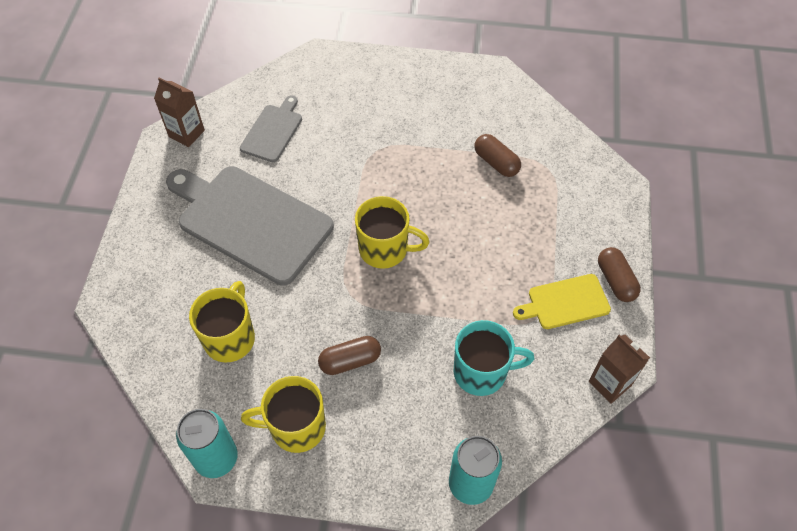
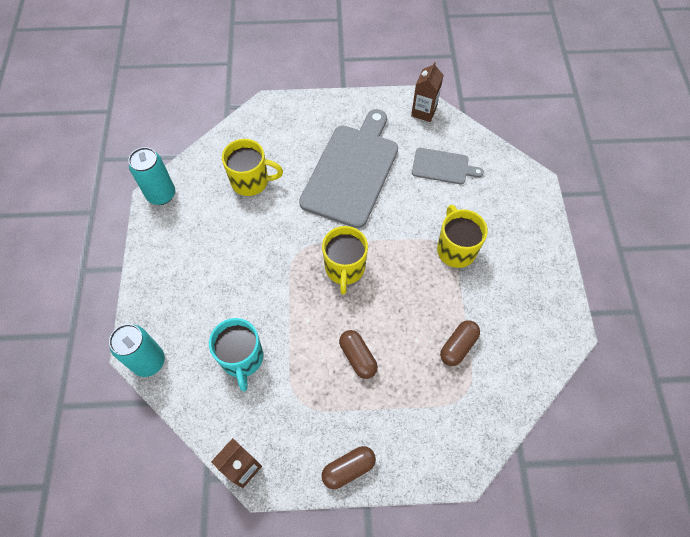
camera: 80 degrees right, 5 degrees up
yellow mug [241,376,326,453] -> yellow mug moved to [437,205,488,268]
brown capsule [318,336,381,375] -> brown capsule moved to [339,330,378,379]
yellow cutting board [513,274,611,329] -> none

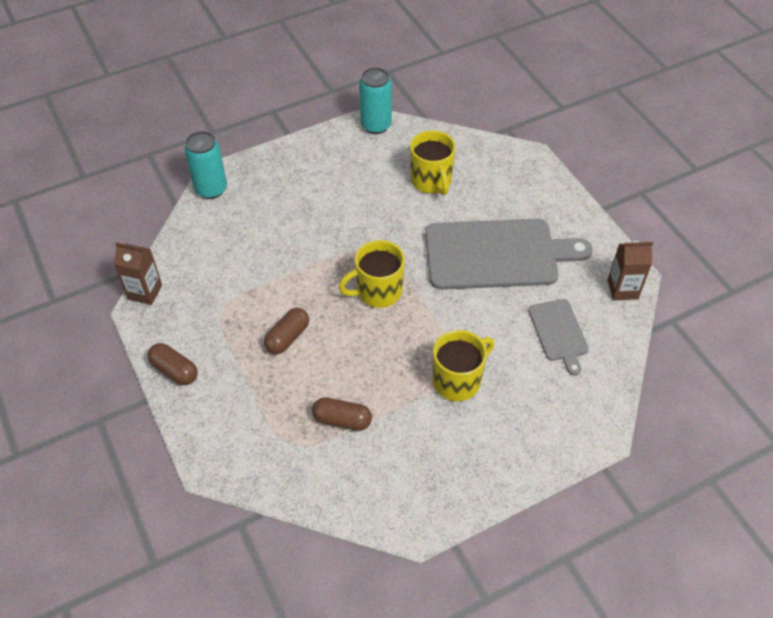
camera: 65 degrees right, 10 degrees down
turquoise mug [209,318,263,391] -> none

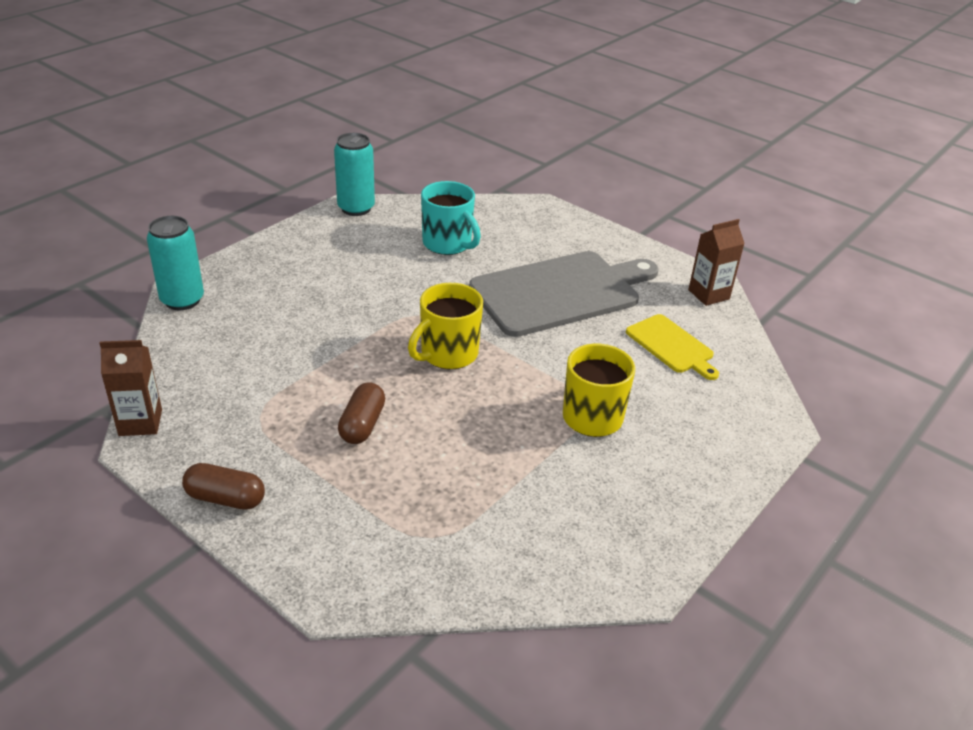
camera: 25 degrees left, 15 degrees down
brown capsule [312,397,372,431] -> none
yellow mug [410,130,456,195] -> turquoise mug [421,181,481,255]
grey cutting board [528,299,589,375] -> yellow cutting board [626,314,719,380]

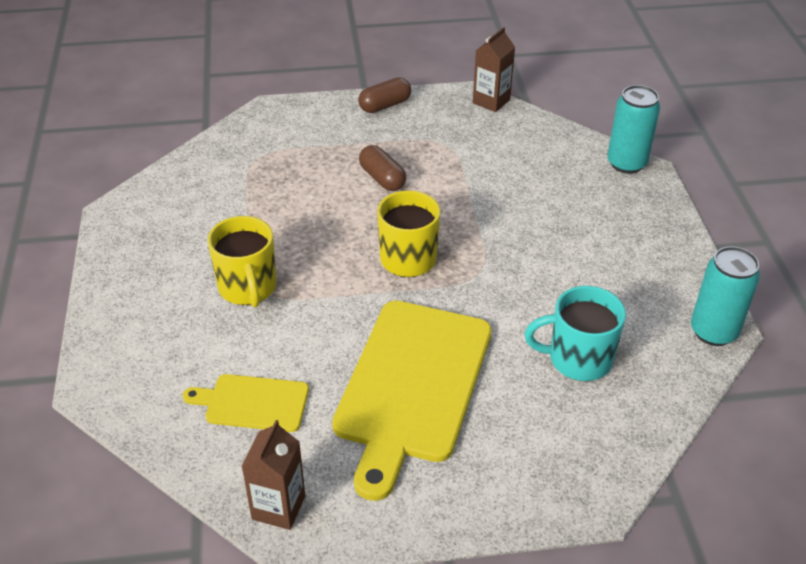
camera: 135 degrees right, 5 degrees up
grey cutting board [469,251,658,337] -> yellow cutting board [332,301,492,501]

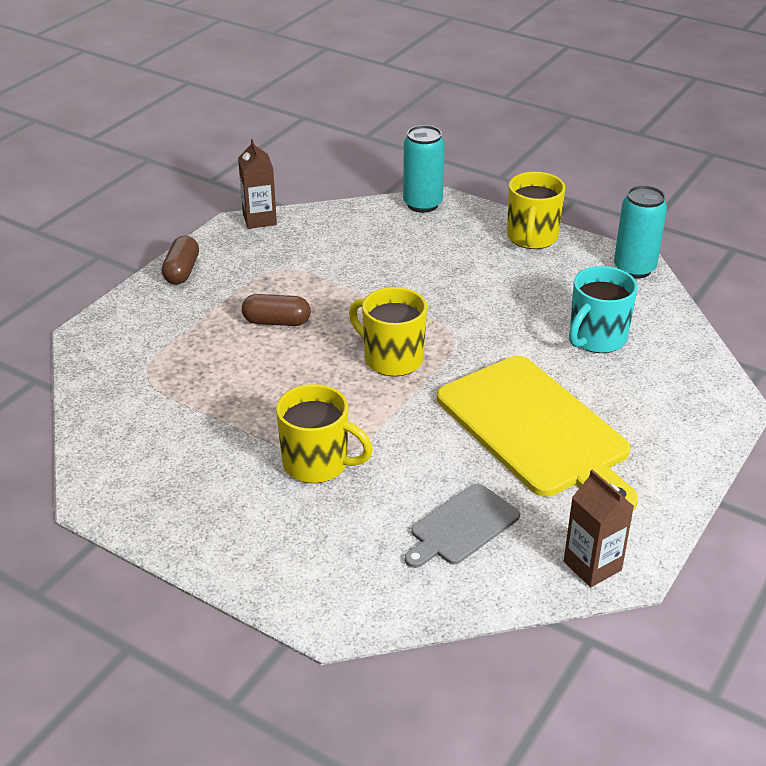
camera: 50 degrees left, 5 degrees down
yellow cutting board [183,374,309,432] -> grey cutting board [405,483,520,568]
none -> yellow mug [507,172,565,249]

